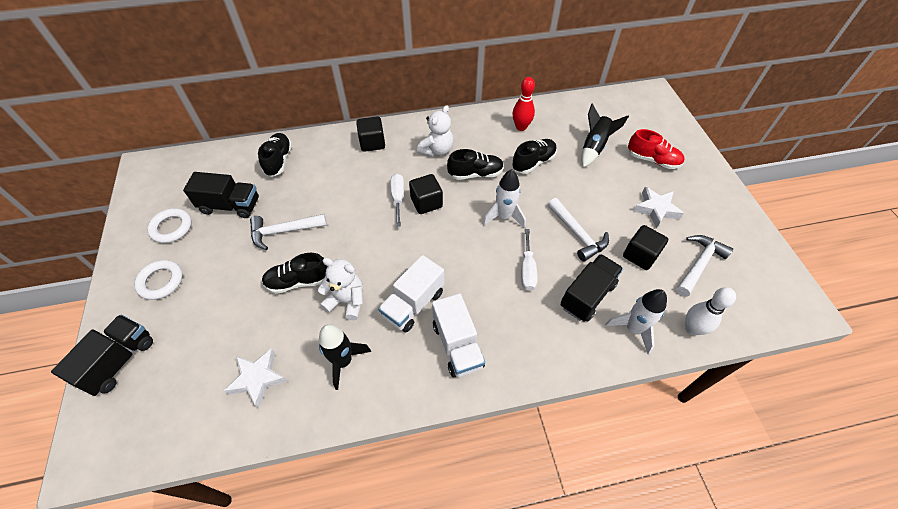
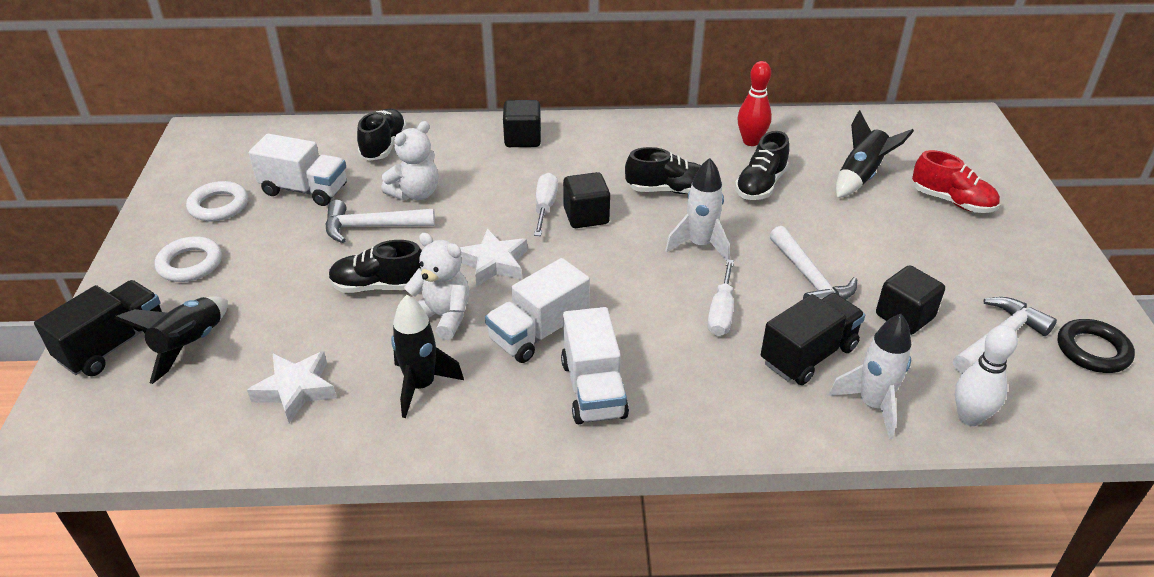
camera: 10 degrees right, 15 degrees down
black truck [183,172,259,218] -> white truck [249,134,347,206]
white teddy bear [417,105,453,157] -> white teddy bear moved to [381,121,439,201]
black shoe [512,139,557,174] -> black shoe turned 150 degrees clockwise [735,131,789,200]
white star [633,187,684,228] -> white star moved to [460,229,527,287]
none -> black rocket [114,297,228,384]
none -> black ring [1058,319,1135,373]

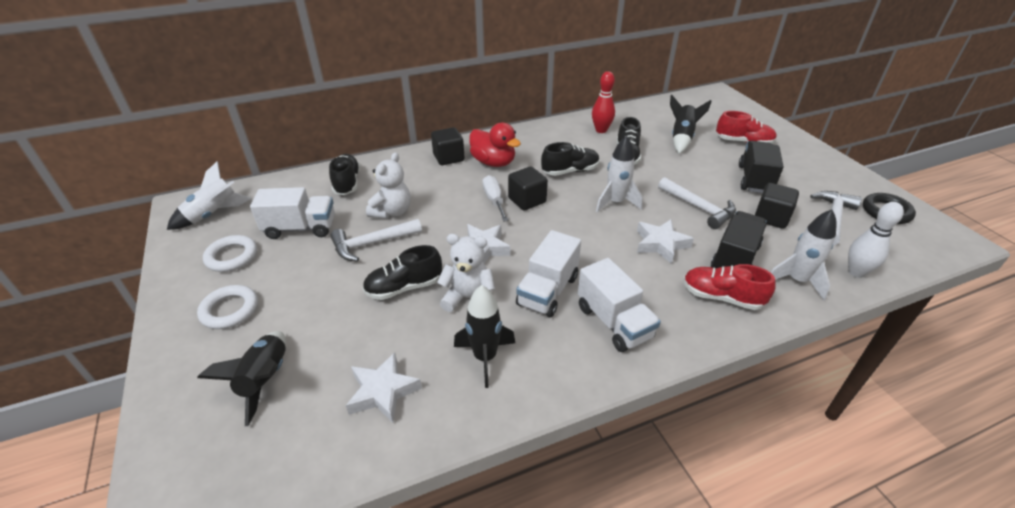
camera: 20 degrees left, 0 degrees up
black truck [34,280,162,376] -> black truck moved to [739,141,784,193]
white screwdriver [707,259,734,336] -> white star [637,219,694,264]
none -> white rocket [167,161,252,230]
none -> red duck [469,123,521,167]
none -> red shoe [683,264,776,310]

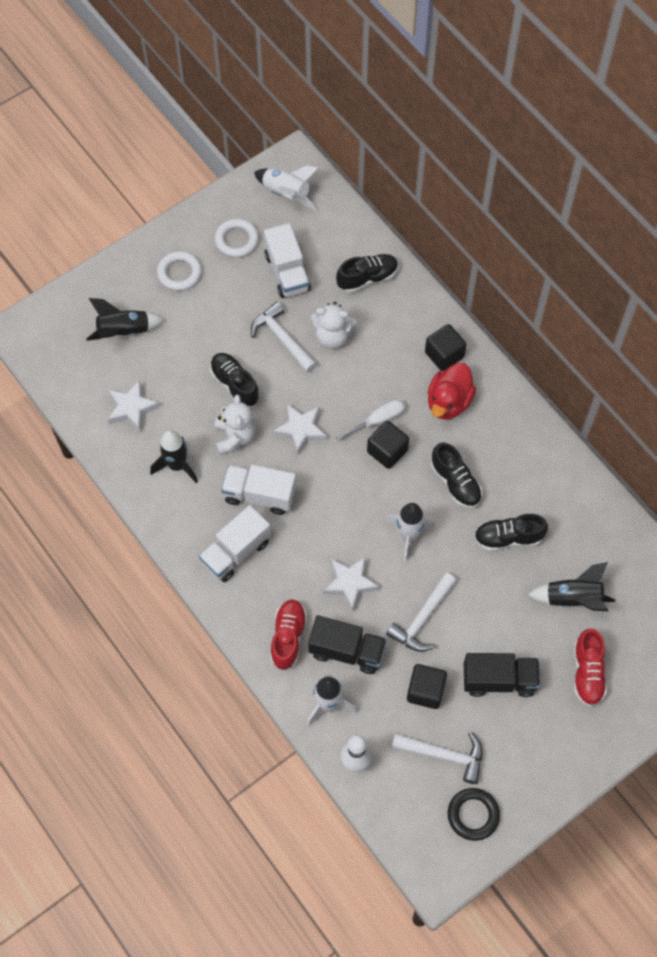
camera: 75 degrees right, 25 degrees up
red bowling pin [592,71,615,133] -> none

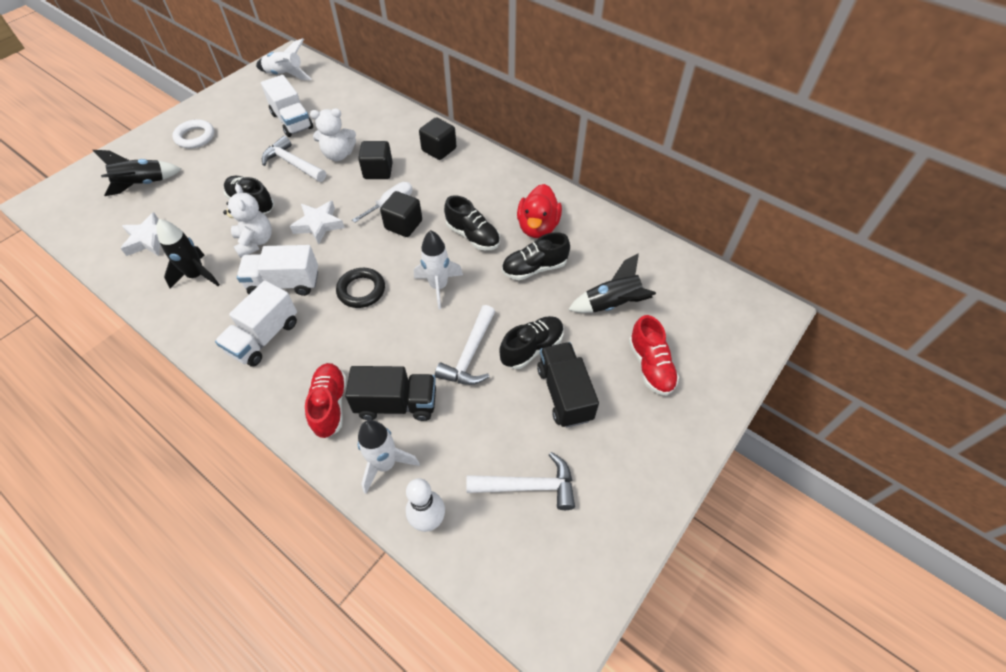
camera: 15 degrees left, 10 degrees down
white ring [215,218,259,258] -> none
white star [323,556,379,611] -> none
black shoe [336,254,398,293] -> black shoe moved to [499,316,564,369]
black cube [407,664,447,709] -> black cube moved to [358,141,393,179]
red duck [428,363,476,420] -> red duck moved to [517,184,562,238]
black ring [448,788,500,841] -> black ring moved to [336,268,385,308]
black truck [464,653,540,697] -> black truck turned 90 degrees counterclockwise [537,342,599,428]

